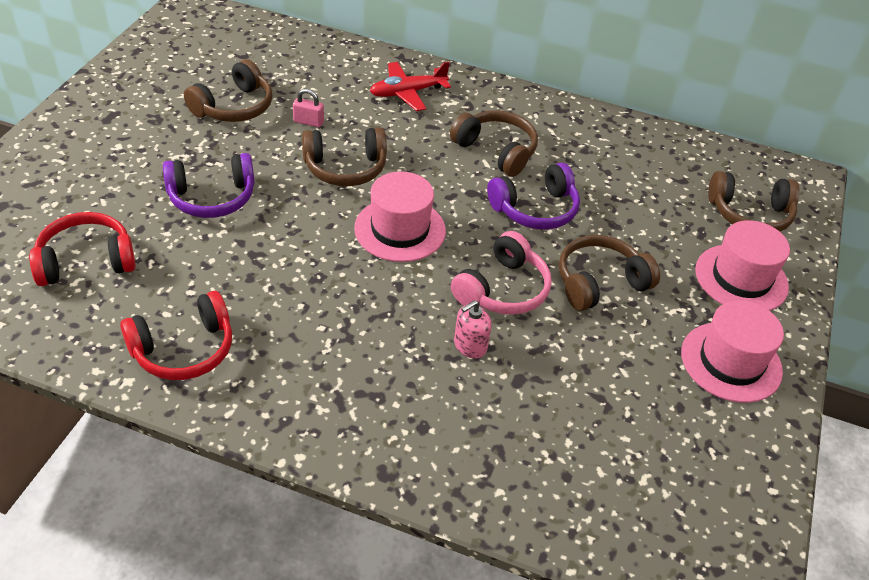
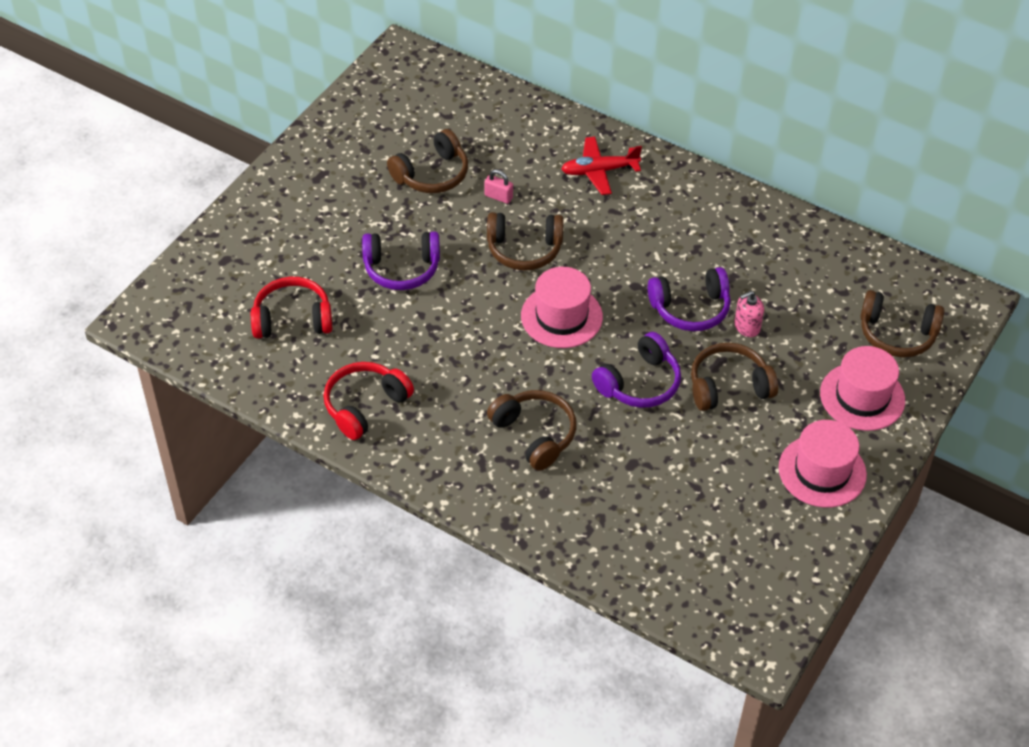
camera: 15 degrees right, 5 degrees up
red headphones [120,291,232,380] -> red headphones turned 150 degrees clockwise [324,362,414,440]
brown headphones [450,110,538,177] -> brown headphones moved to [487,390,576,471]
pink headphones [451,231,552,315] -> purple headphones [592,332,681,408]
pink soap dispenser [454,300,492,359] -> pink soap dispenser moved to [734,291,764,337]

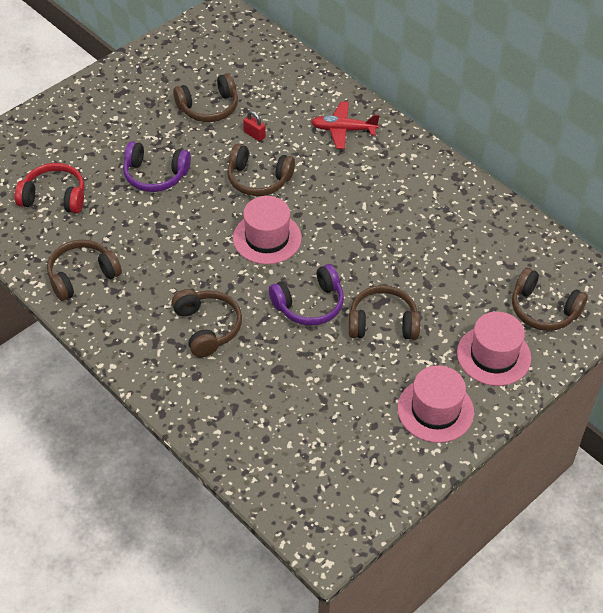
camera: 15 degrees right, 0 degrees up
red headphones [324,362,414,440] -> brown headphones [47,240,122,301]
pink padlock [485,169,513,204] -> red padlock [243,111,266,141]
purple headphones [648,267,730,331] -> none
pink soap dispenser [734,291,764,337] -> none

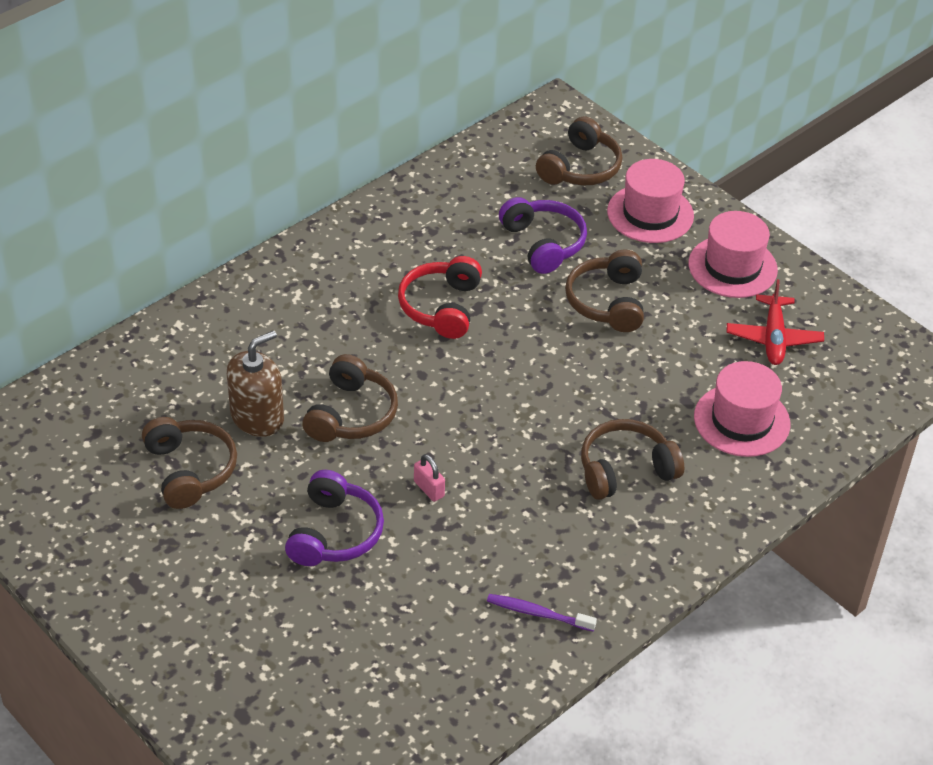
camera: 90 degrees left, 5 degrees down
red headphones [15,163,84,214] -> red headphones moved to [398,256,482,339]
brown headphones [47,240,122,301] -> purple toothbrush [487,594,597,631]
pink hat [233,196,302,264] -> pink hat moved to [694,361,790,457]
red padlock [243,111,266,141] -> brown soap dispenser [227,331,284,437]
purple headphones [269,264,344,326] -> purple headphones moved to [499,197,587,274]
red plane [311,101,380,149] -> red plane moved to [727,279,824,365]
none -> pink padlock [414,454,445,502]

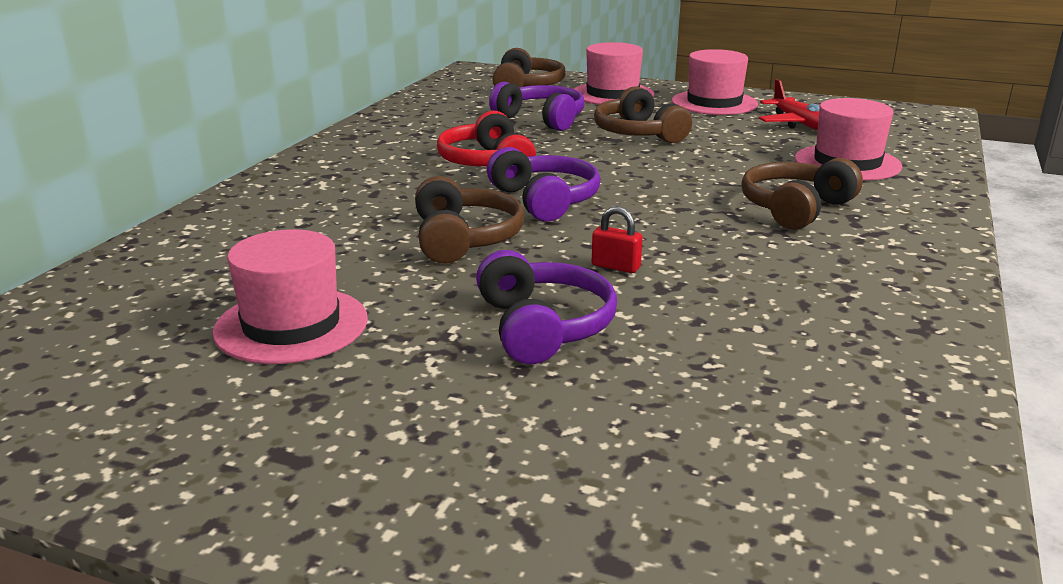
camera: 25 degrees left, 20 degrees down
brown headphones [142,417,237,509] -> pink hat [212,229,368,364]
brown soap dispenser [227,331,284,437] -> none
pink padlock [414,454,445,502] -> red padlock [592,206,643,273]
purple toothbrush [487,594,597,631] -> none
none -> purple headphones [487,147,600,222]

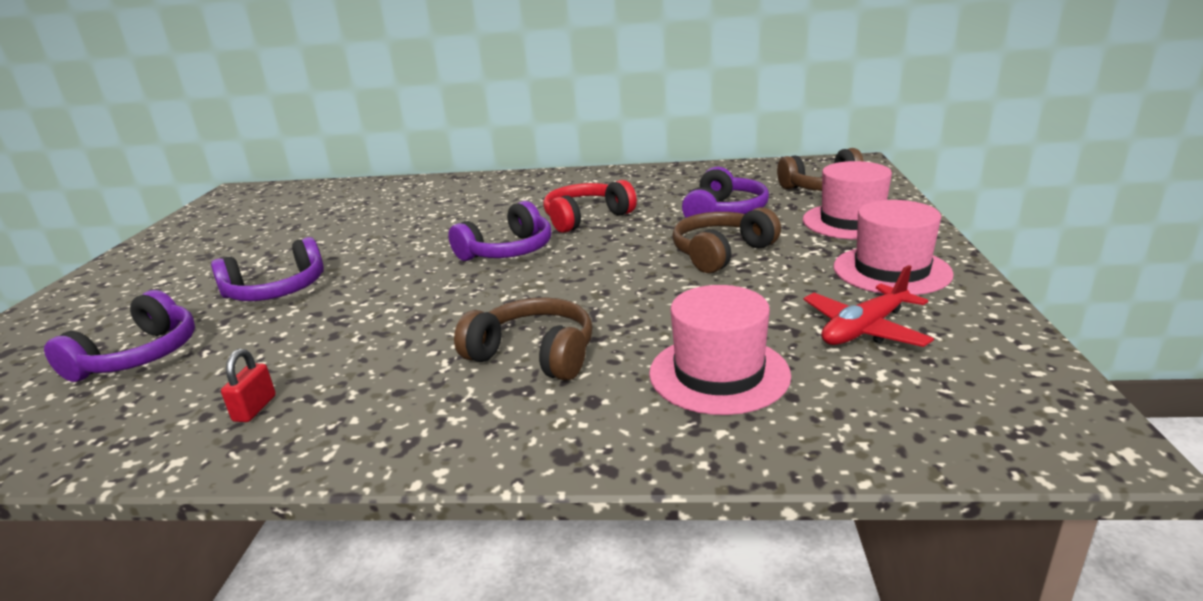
camera: 75 degrees right, 0 degrees up
pink hat [212,229,368,364] -> none
brown headphones [415,176,524,264] -> none
red padlock [592,206,643,273] -> red padlock moved to [221,349,276,422]
none -> purple headphones [44,290,195,382]

